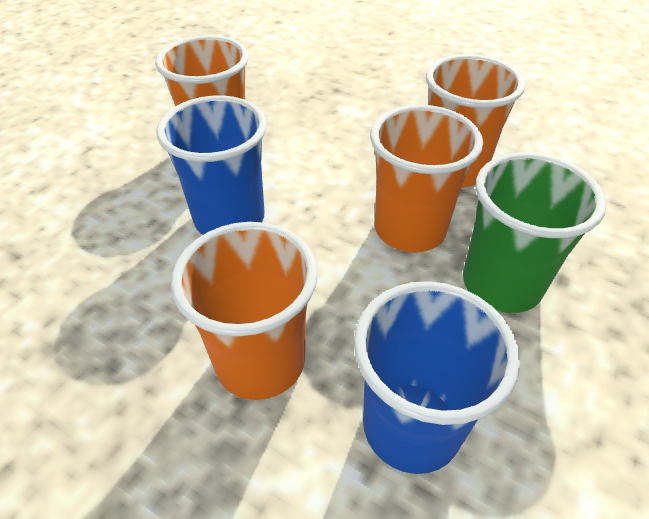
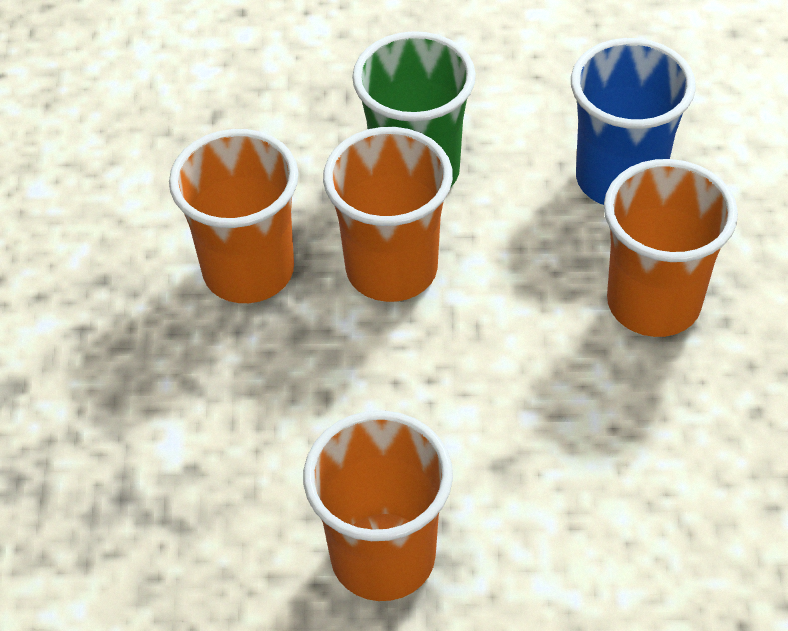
camera: 120 degrees left, 5 degrees up
blue cup [156,95,267,235] -> none

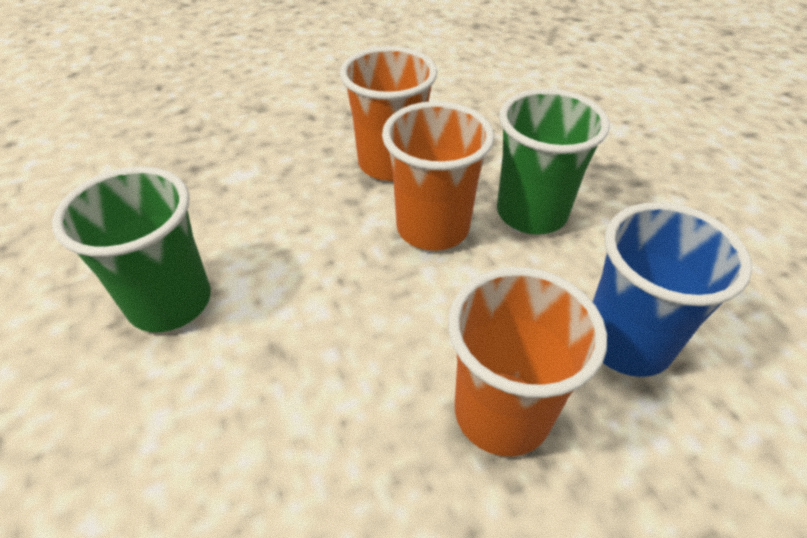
camera: 65 degrees right, 5 degrees down
orange cup [303,410,453,601] -> green cup [52,166,211,332]

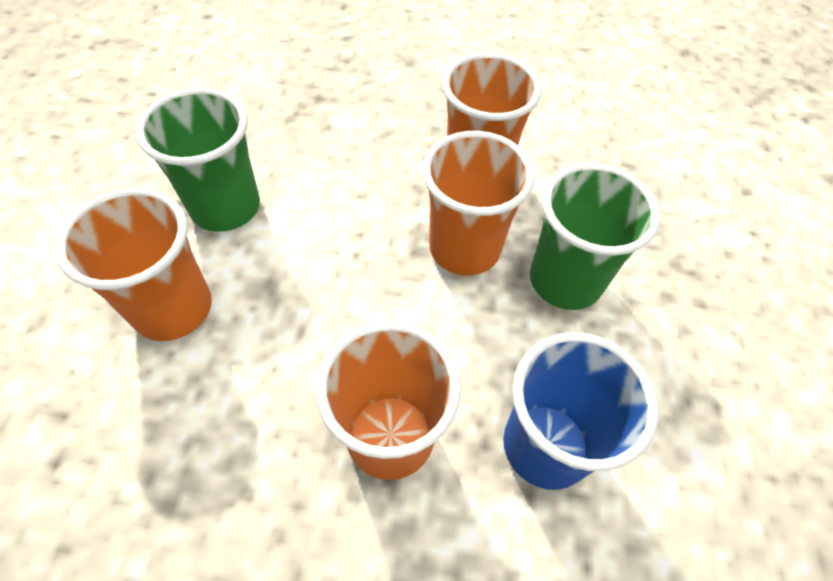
camera: 30 degrees right, 10 degrees up
none -> orange cup [55,188,212,341]

